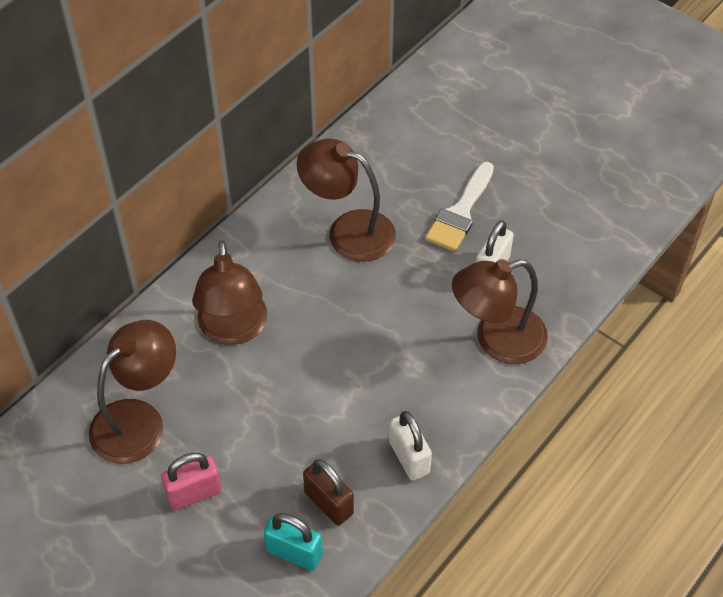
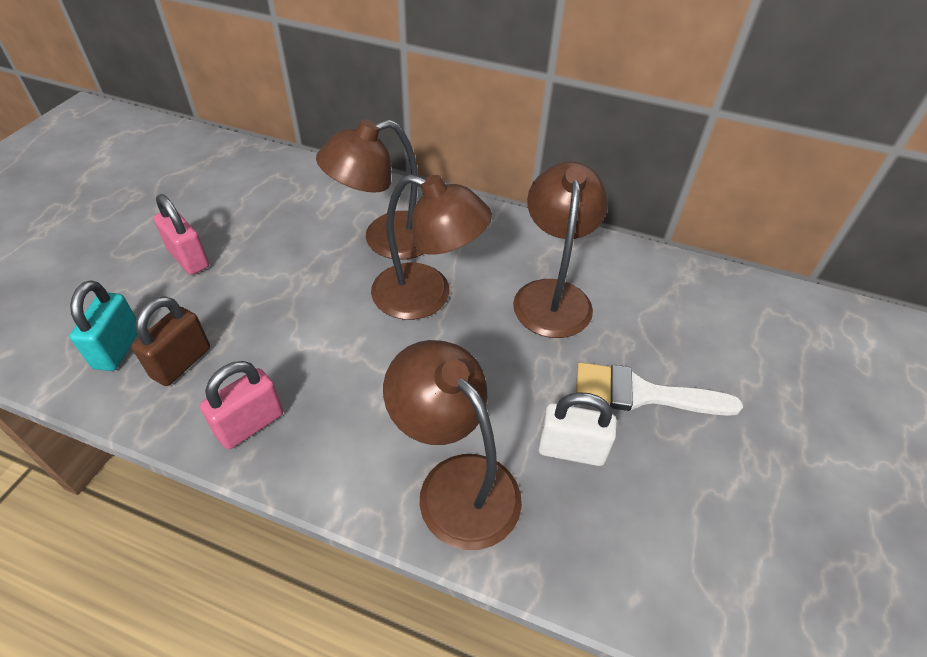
camera: 70 degrees right, 5 degrees down
brown lamp [89,320,176,464] -> brown lamp moved to [371,175,492,320]
white padlock [389,411,432,481] -> pink padlock [200,361,283,449]

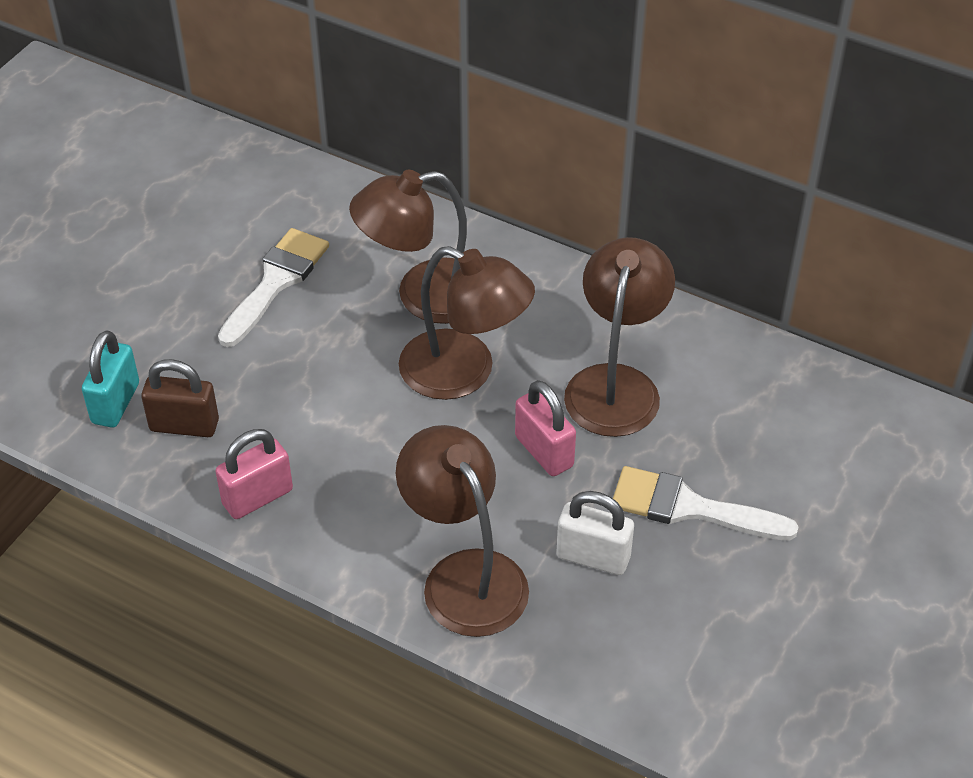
camera: 10 degrees right, 0 degrees up
brown padlock [131,296,210,386] -> brown padlock turned 60 degrees clockwise [141,359,219,437]
pink padlock [153,194,209,275] -> pink padlock moved to [515,380,576,476]
none -> white brush [218,228,329,347]

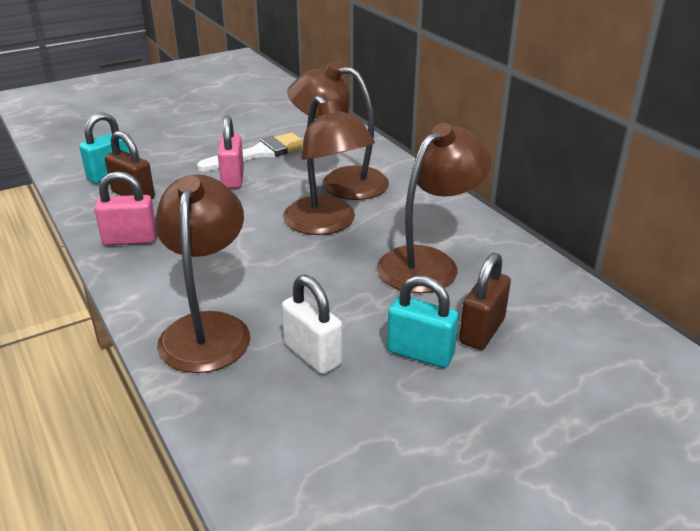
camera: 30 degrees right, 15 degrees down
pink padlock [515,380,576,476] -> pink padlock moved to [218,116,244,189]
white brush [613,466,799,540] -> turquoise padlock [387,275,459,368]
none -> brown padlock [459,253,511,350]

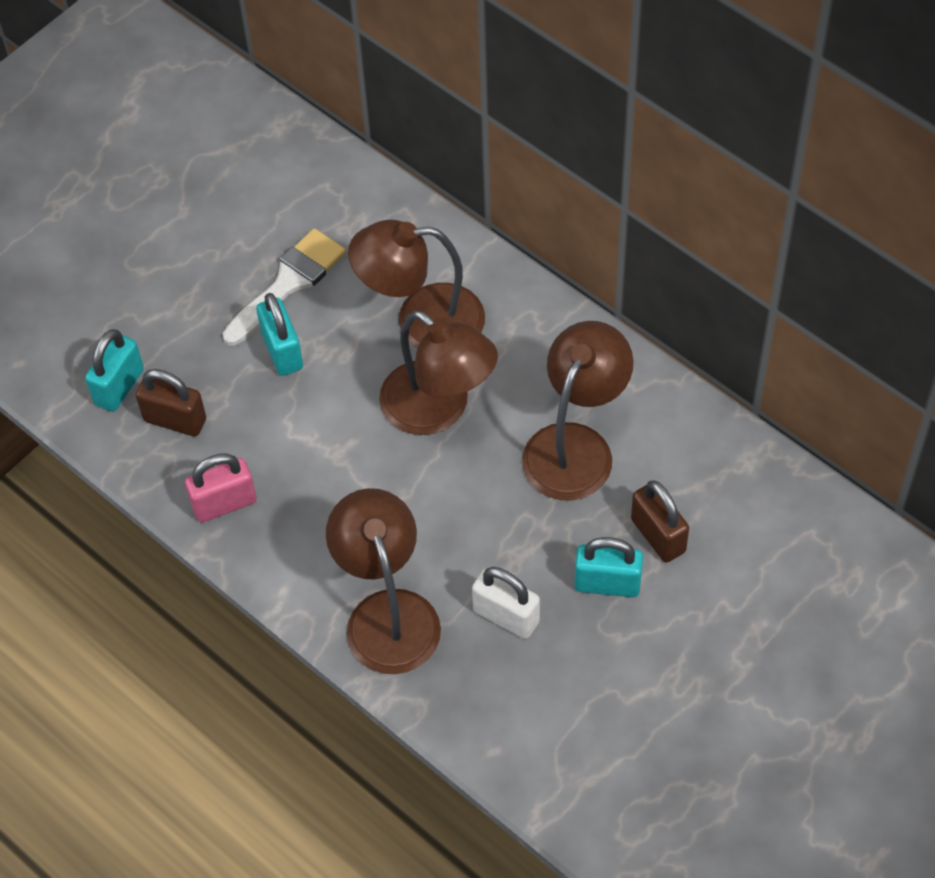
camera: 15 degrees left, 25 degrees up
pink padlock [218,116,244,189] -> turquoise padlock [256,293,303,376]
brown padlock [459,253,511,350] -> brown padlock turned 45 degrees counterclockwise [631,481,689,563]

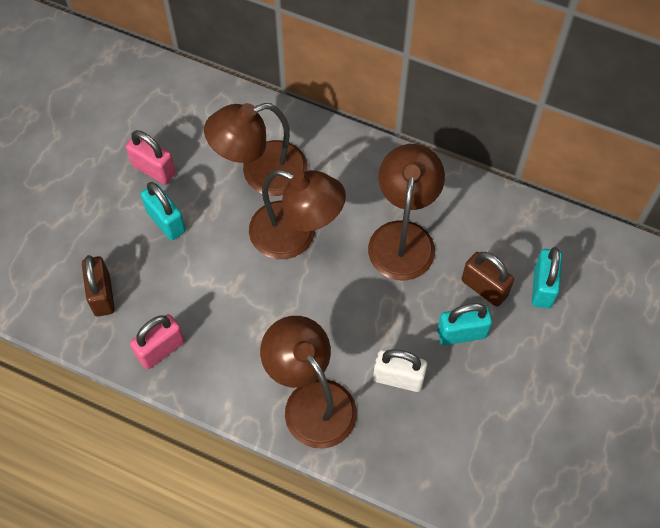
camera: 20 degrees left, 5 degrees up
turquoise padlock [85,329,144,412] -> turquoise padlock moved to [532,247,562,309]
brown padlock [136,369,206,436] -> brown padlock turned 75 degrees clockwise [82,255,115,317]
white brush [223,228,346,346] -> pink padlock [126,130,176,185]

